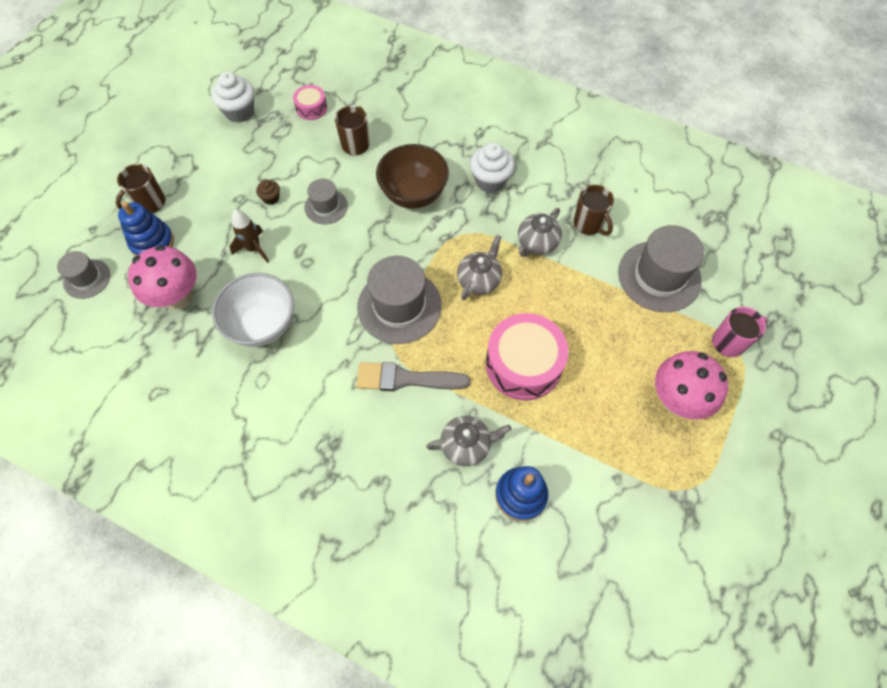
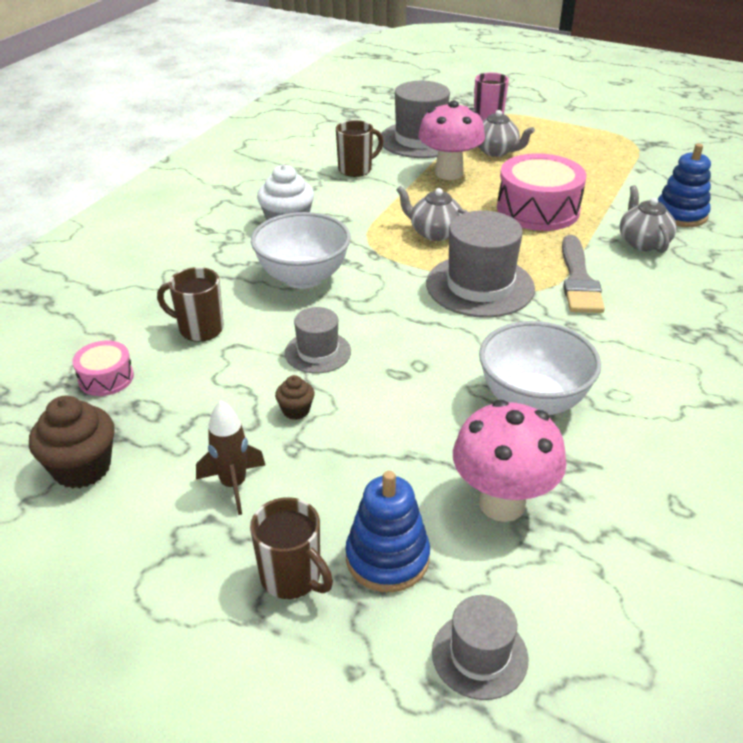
camera: 90 degrees left, 25 degrees down
white cupcake [211,72,254,123] -> brown cupcake [29,396,115,489]
brown rocket [229,209,269,263] -> brown rocket moved to [196,400,265,515]
brown bowl [376,144,449,209] -> white bowl [251,212,351,289]
grey teapot [518,208,562,257] -> grey teapot moved to [477,110,535,157]
pink mushroom [655,351,728,420] -> pink mushroom moved to [418,101,485,180]

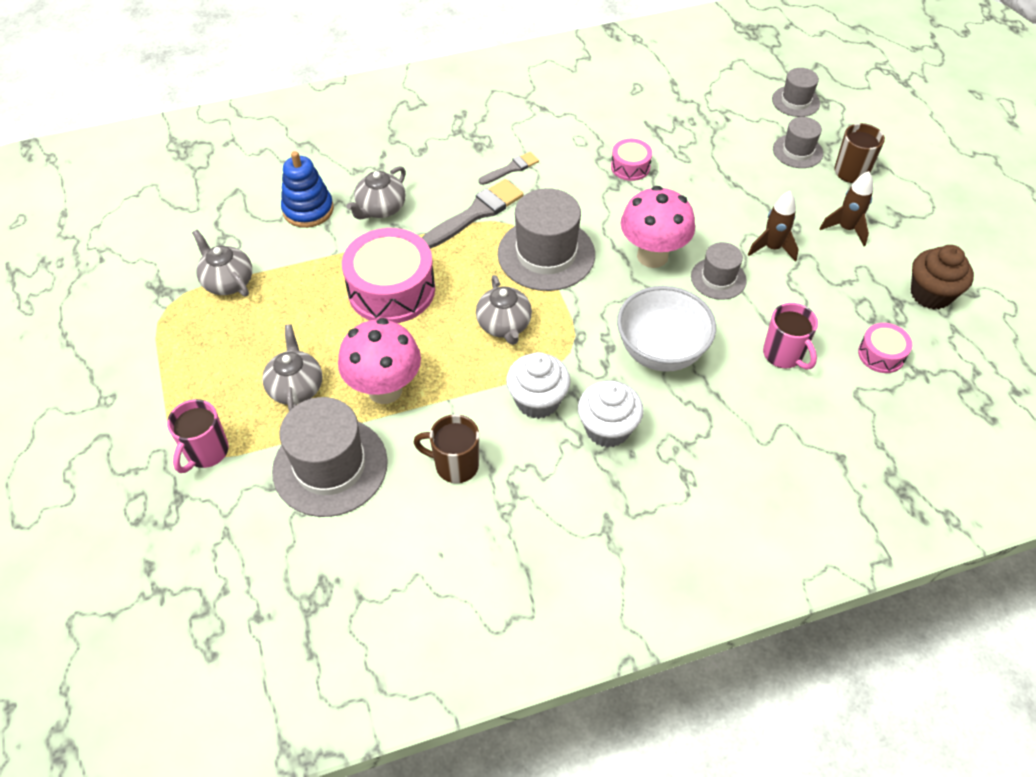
camera: 135 degrees left, 15 degrees up
brown mug [157,267,224,342] -> pink mug [763,303,818,370]
brown cupcake [275,375,315,420] -> brown rocket [748,191,799,262]
blue stacking toy [345,471,430,592] -> grey hat [773,117,823,168]
pink mushroom [453,400,566,522] -> pink mushroom moved to [621,186,695,268]
white bowl [479,321,601,415] -> pink drum [611,139,652,181]
none -> grey teapot [192,230,252,296]
none -> grey brush [479,152,539,185]
none -> white cupcake [506,352,571,419]

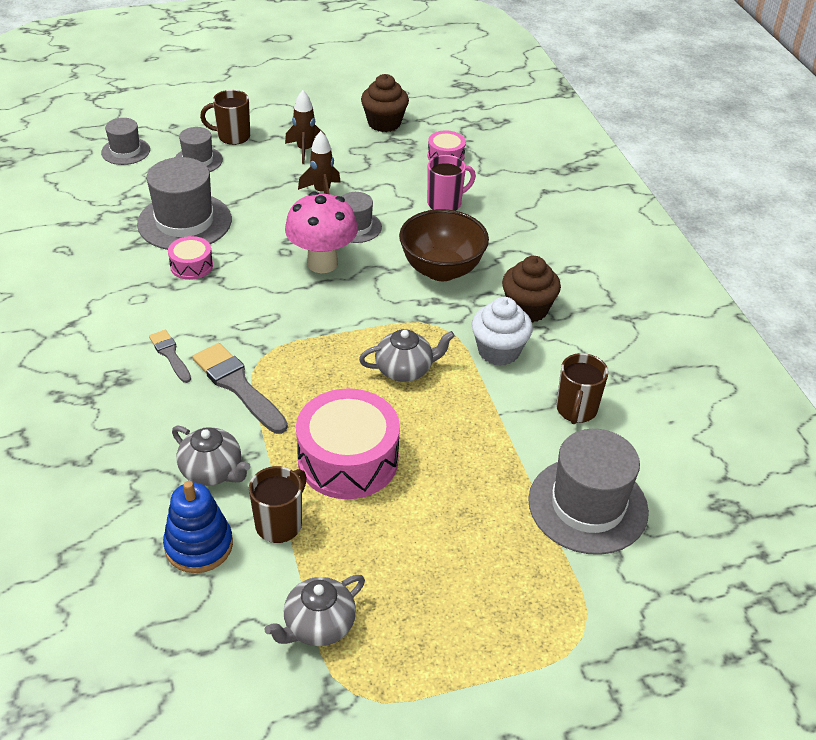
camera: 90 degrees left, 10 degrees down
pink mug [167,399,229,473] -> none
grey teapot [262,324,322,411] -> none
pink mushroom [338,318,421,404] -> none
grey hat [498,188,595,291] -> grey hat moved to [137,157,232,250]
white cupcake [578,381,644,448] -> brown cupcake [502,256,561,322]
white bowl [617,286,716,372] -> brown bowl [399,209,489,281]
none -> brown mug [249,466,307,543]

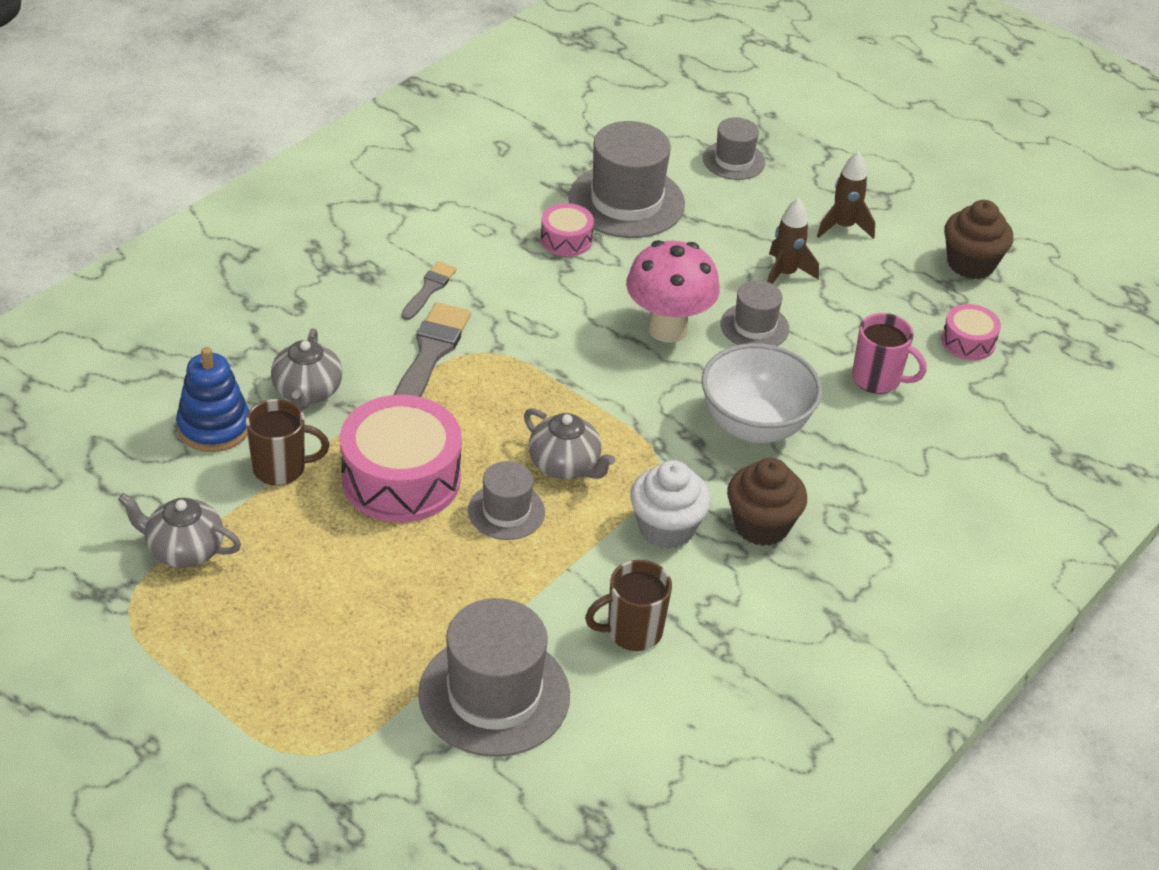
camera: 55 degrees right, 0 degrees up
grey hat [101,118,150,165] -> grey hat moved to [468,461,545,540]
brown mug [200,90,250,145] -> none
brown bowl [399,209,489,281] -> white bowl [702,343,822,443]

